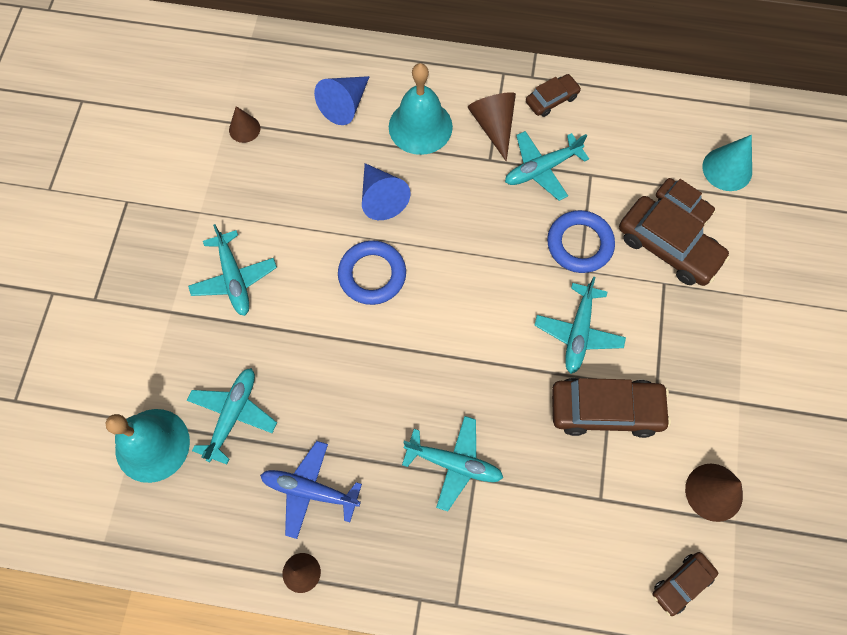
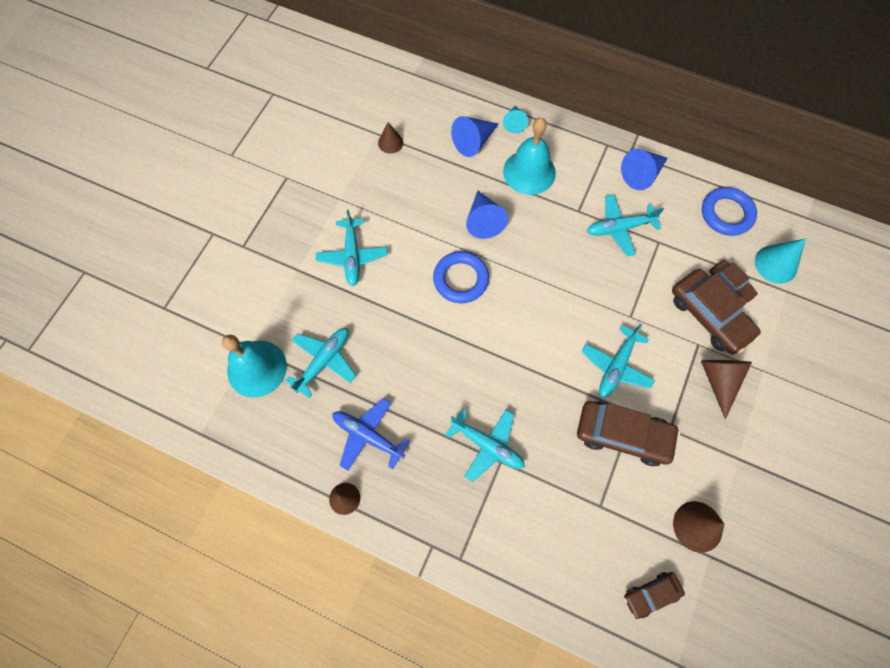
camera: 15 degrees right, 0 degrees up
brown cone [468,92,516,161] -> brown cone moved to [701,360,752,419]
brown car [526,74,581,117] -> blue cone [621,149,668,190]
blue ring [547,210,615,273] -> blue ring moved to [702,187,757,236]
none -> turquoise cone [503,106,528,133]

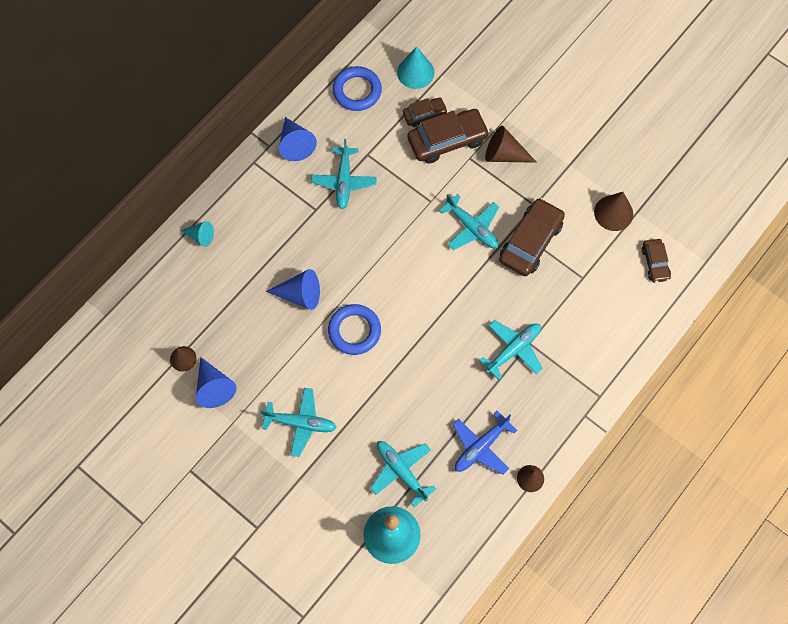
camera: 75 degrees left, 0 degrees up
blue cone [451,116,499,157] -> blue cone moved to [196,357,236,408]
turquoise bell [503,118,556,195] -> none

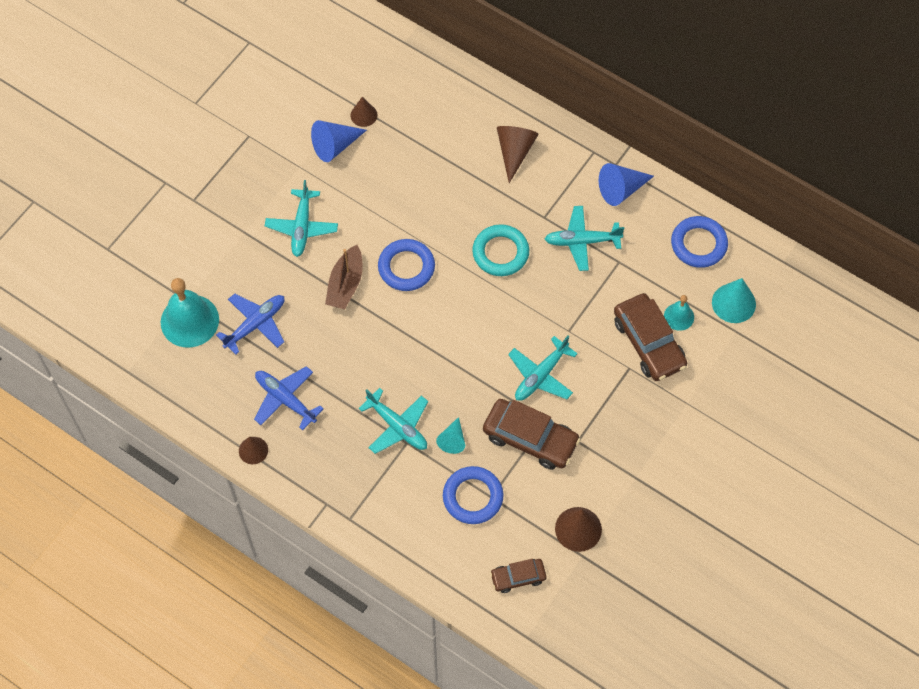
camera: 85 degrees right, 5 degrees down
turquoise cone [180,221,214,247] -> turquoise cone moved to [436,417,465,454]
blue cone [266,269,320,310] -> none
turquoise plane [370,441,436,507] -> blue plane [216,294,284,355]
brown car [403,97,448,127] -> turquoise bell [664,295,694,331]
brown cone [485,126,537,163] -> brown cone moved to [497,126,539,183]
none -> brown boat [325,245,363,309]
none -> blue ring [443,466,504,524]
none -> turquoise ring [472,224,529,276]

